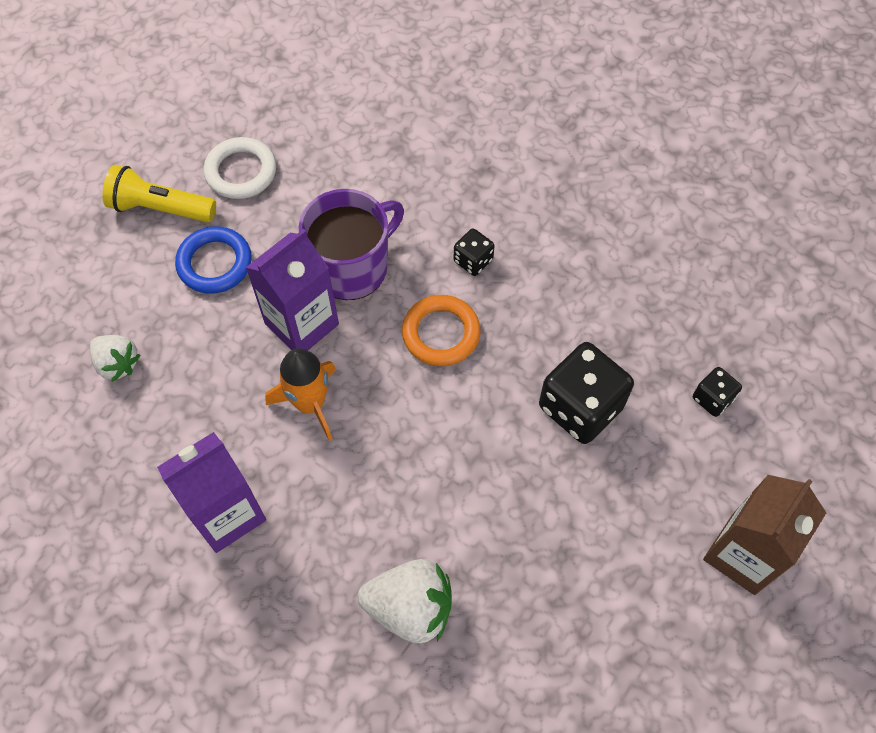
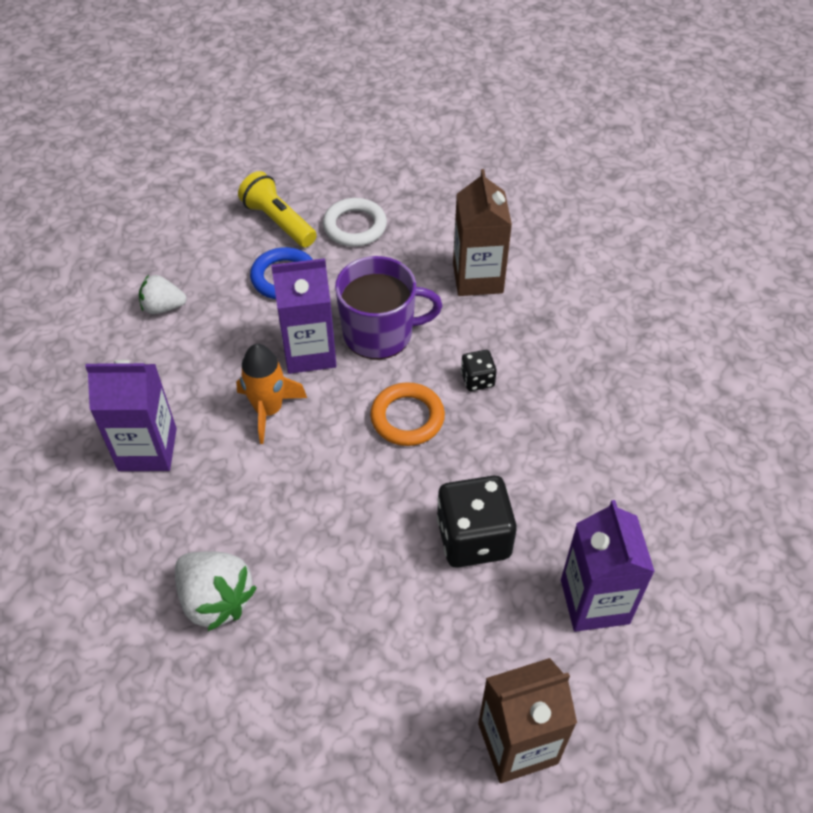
camera: 35 degrees right, 10 degrees down
white strawberry [90,335,140,382] -> white strawberry turned 105 degrees clockwise [139,275,187,314]
black dice [693,367,742,417] -> purple carton [561,500,655,632]
none -> brown carton [453,169,512,296]

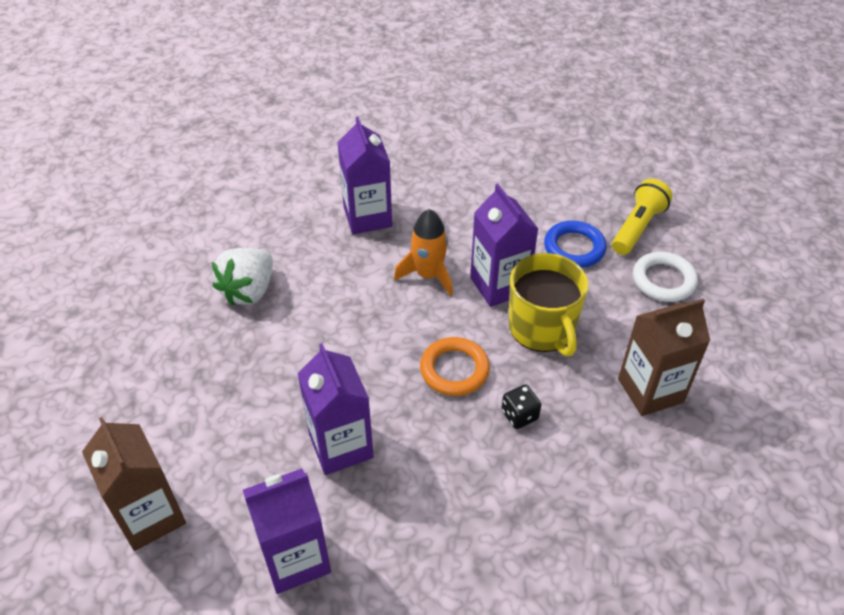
camera: 75 degrees right, 5 degrees down
white strawberry [139,275,187,314] -> none
purple mug [335,256,442,359] -> yellow mug [509,253,589,357]
black dice [437,475,517,568] -> purple carton [298,343,374,475]

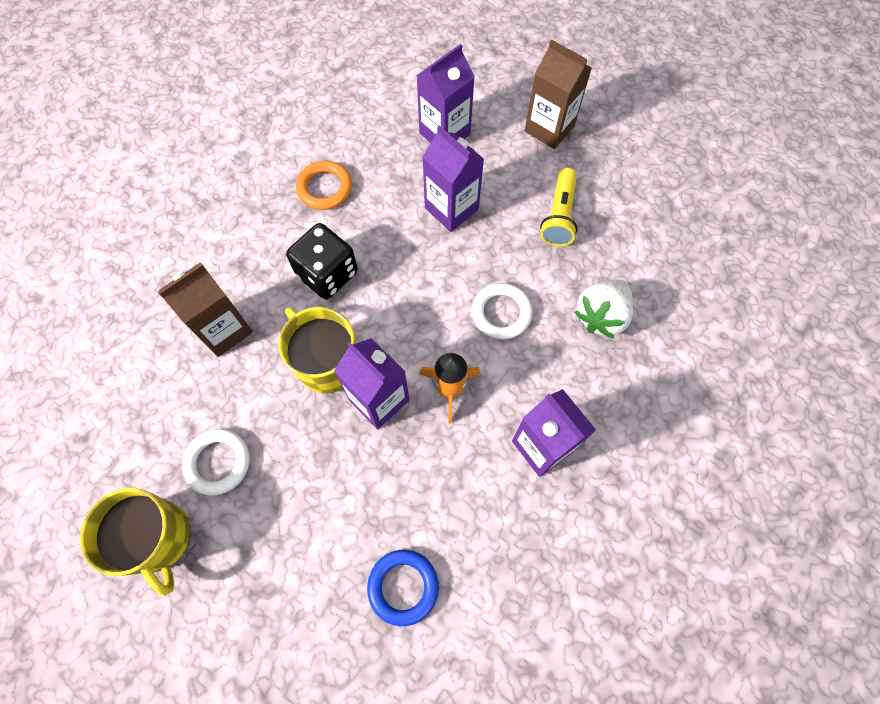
camera: 160 degrees right, 20 degrees up
white strawberry [212,248,273,306] -> white strawberry turned 150 degrees counterclockwise [574,280,633,338]
orange ring [420,337,490,396] -> orange ring moved to [296,161,352,210]
black dice [501,384,541,429] -> black dice [286,223,358,299], size x2.00
blue ring [544,221,606,268] -> blue ring moved to [367,550,439,626]
yellow flashlight [612,179,673,255] -> yellow flashlight moved to [540,168,578,247]
none -> yellow mug [80,488,190,596]
none -> white ring [471,283,533,340]

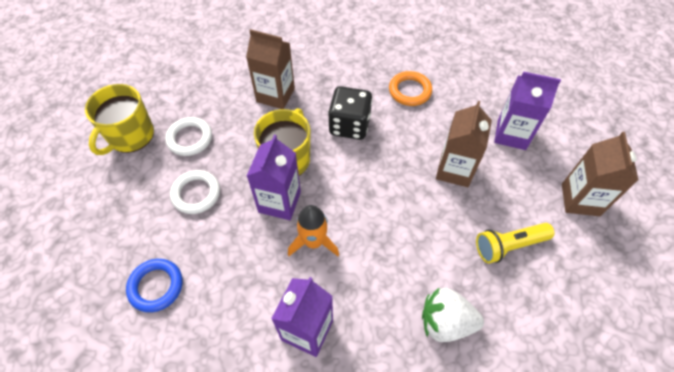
camera: 60 degrees right, 10 degrees down
purple carton [423,126,484,232] -> brown carton [436,101,492,187]
white ring [471,283,533,340] -> white ring moved to [170,170,220,214]

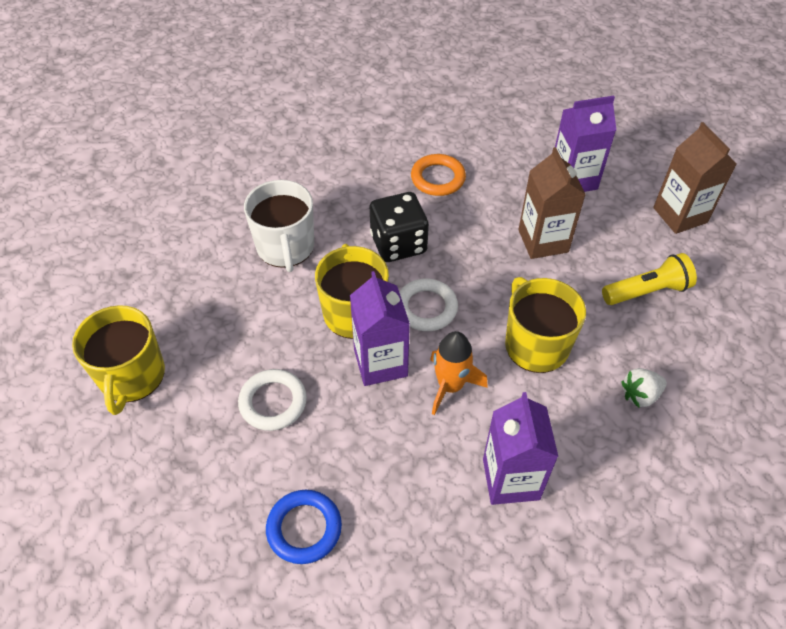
camera: 30 degrees left, 5 degrees down
white ring [165,117,212,156] -> white ring moved to [399,279,458,331]
brown carton [246,29,295,109] -> white mug [244,180,314,272]
white strawberry [422,287,484,342] -> white strawberry [621,368,667,408], size x0.64
yellow flashlight [476,223,555,263] -> yellow flashlight turned 150 degrees counterclockwise [602,253,697,305]
none -> yellow mug [505,277,586,373]

